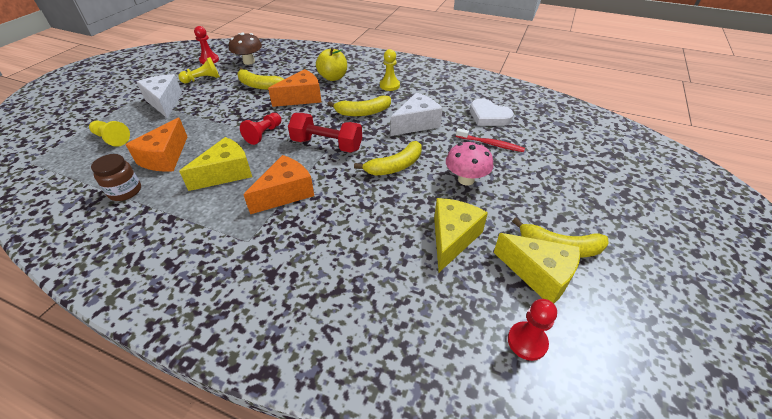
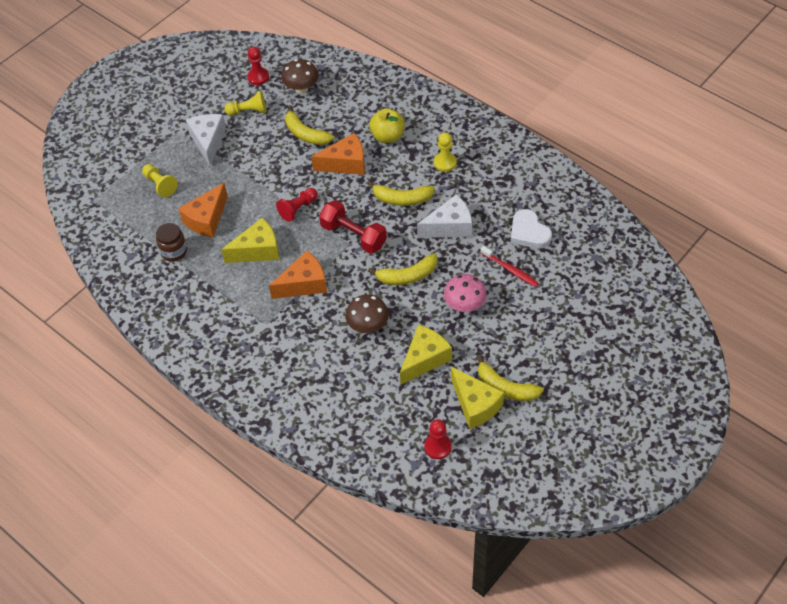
camera: 20 degrees right, 10 degrees up
none -> brown mushroom [345,294,389,333]

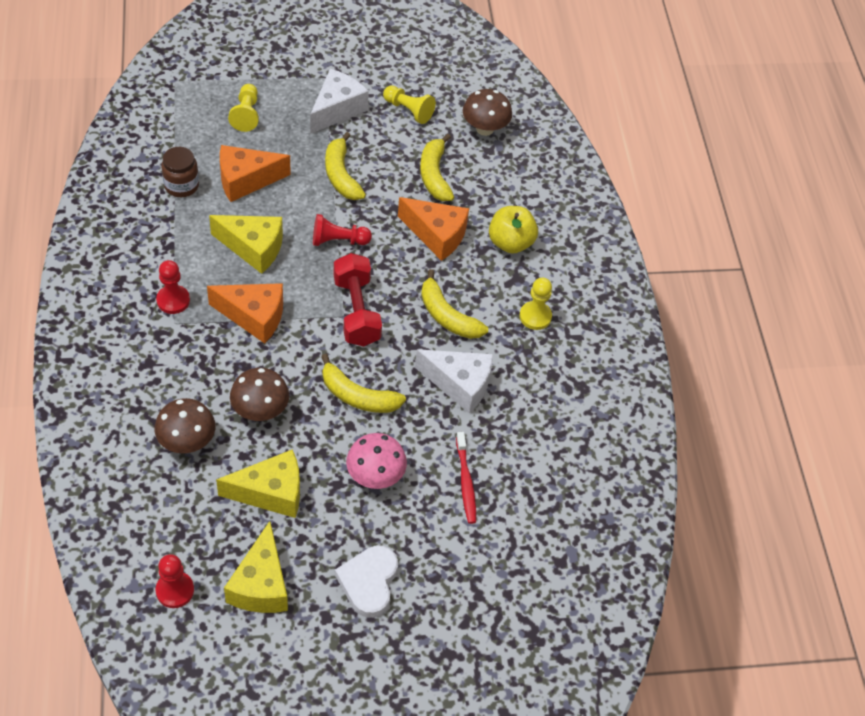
camera: 35 degrees right, 0 degrees up
red pawn [247,47,269,85] -> red pawn moved to [156,260,190,314]
yellow banana [477,355,544,401] -> yellow banana moved to [325,132,366,200]
white heart [511,209,552,249] -> white heart moved to [335,546,398,618]
none -> brown mushroom [154,398,215,453]

